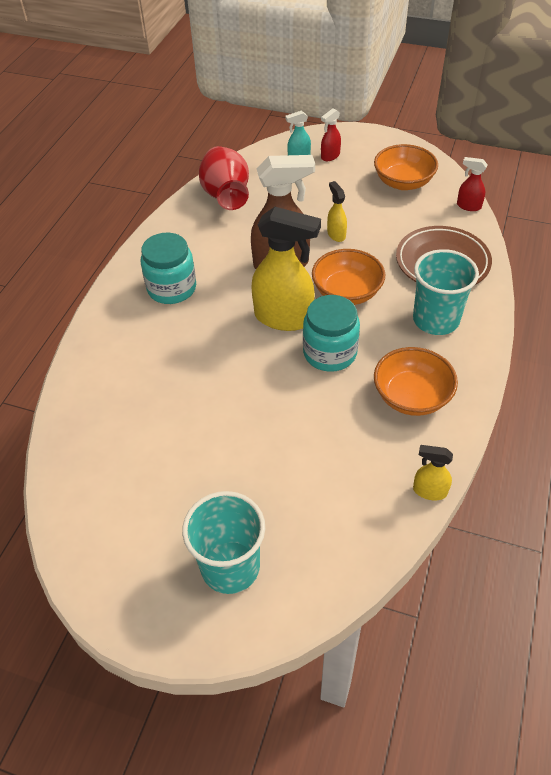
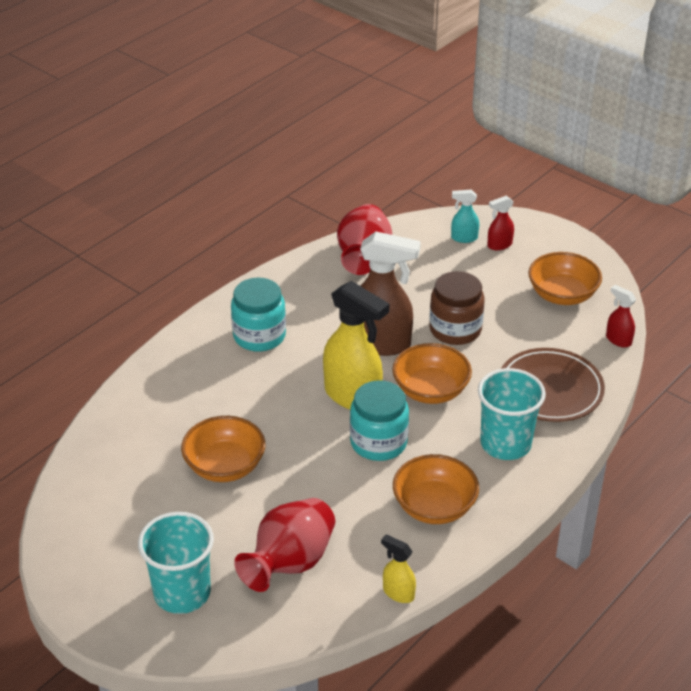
camera: 20 degrees right, 10 degrees down
yellow spray bottle [327,181,347,242] -> brown jar [429,271,485,345]
none -> orange bowl [181,416,265,482]
none -> red vase [234,498,335,592]

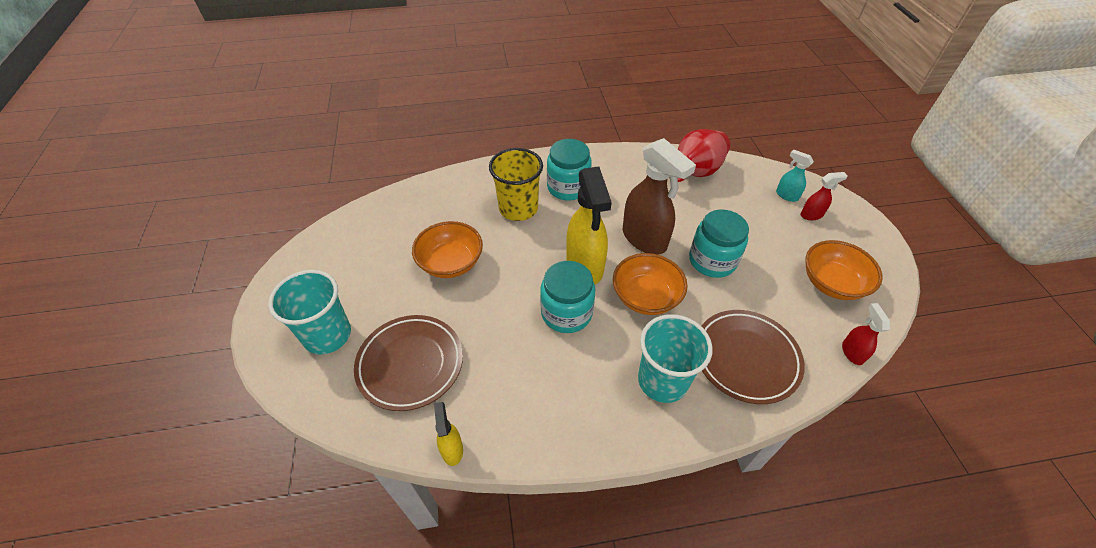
camera: 40 degrees right, 10 degrees up
red vase [234,498,335,592] -> brown plate [354,315,463,411]
orange bowl [393,454,479,524] -> none
brown jar [429,271,485,345] -> turquoise jar [689,210,749,278]
red spray bottle [487,196,514,250] -> red spray bottle turned 150 degrees clockwise [801,172,848,220]
none -> yellow cup [489,148,543,221]

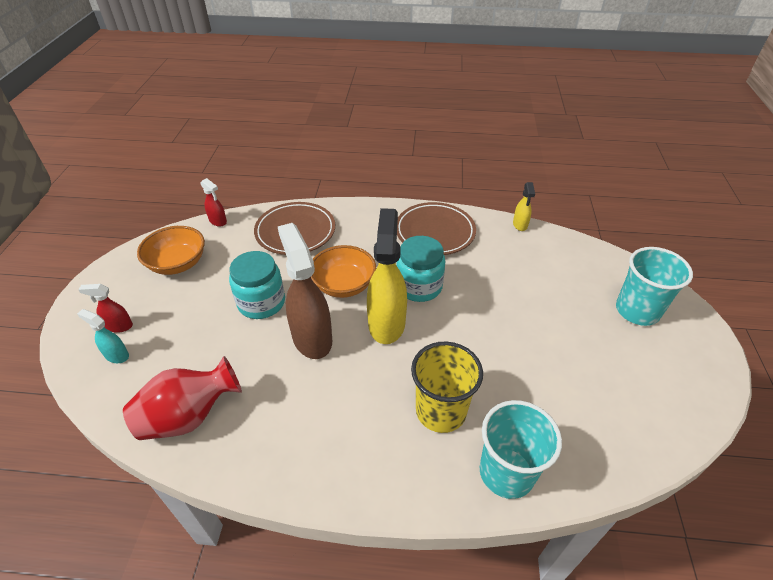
camera: 165 degrees left, 5 degrees down
brown plate [354,315,463,411] -> brown plate moved to [397,202,476,255]
orange bowl [412,221,483,278] -> none
turquoise jar [547,139,592,201] -> none
turquoise cup [638,314,713,403] -> turquoise cup moved to [480,400,562,499]
turquoise spray bottle [776,150,814,202] -> turquoise spray bottle turned 150 degrees clockwise [77,309,129,363]
red spray bottle [842,303,890,365] -> red spray bottle turned 60 degrees counterclockwise [200,178,227,227]

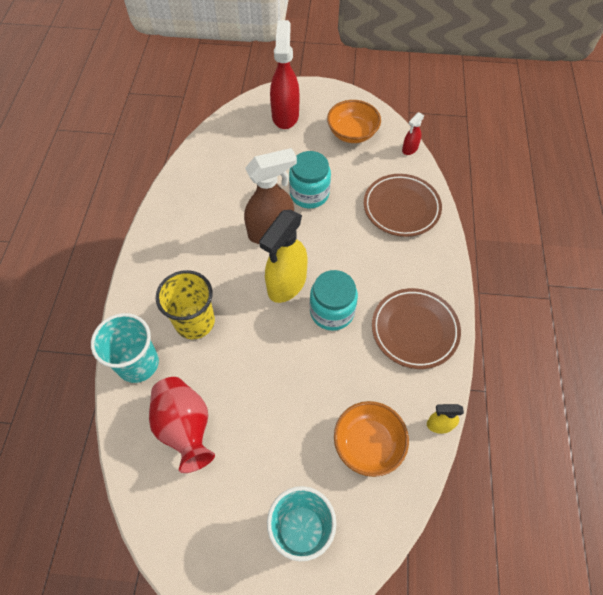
camera: 90 degrees right, 15 degrees up
turquoise spray bottle [77,309,129,363] -> none
red spray bottle [78,284,133,333] -> red spray bottle [270,20,300,129], size x2.10
red vase [123,356,242,440] -> red vase moved to [149,377,215,473]
orange bowl [311,245,376,298] -> orange bowl moved to [334,401,409,477]
yellow spray bottle [367,208,407,344] -> yellow spray bottle turned 120 degrees clockwise [259,210,307,303]

